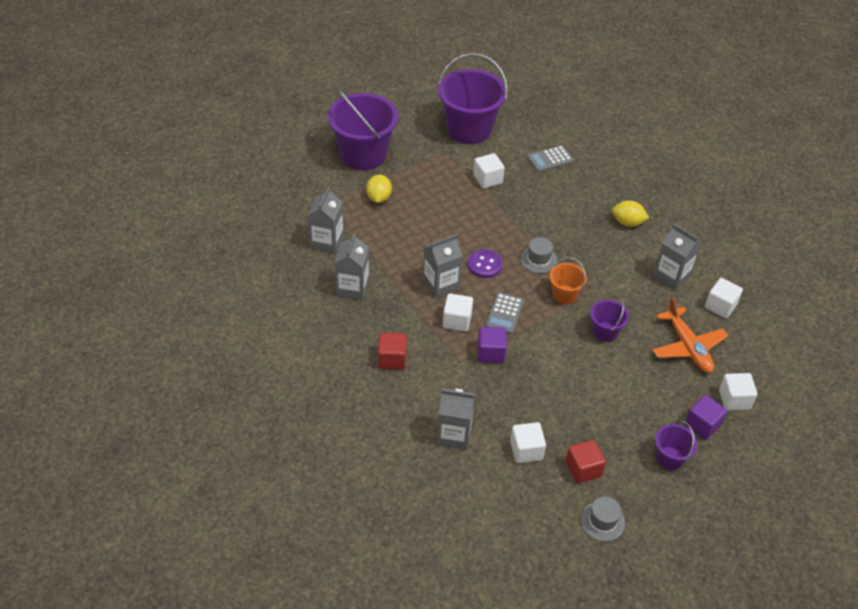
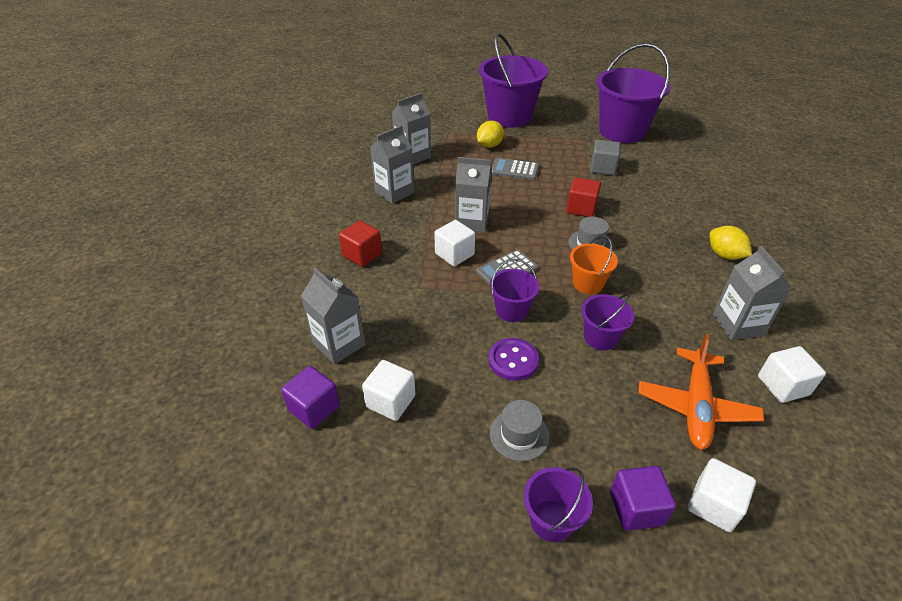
camera: 40 degrees right, 5 degrees down
purple button [468,249,503,278] -> purple button moved to [489,338,539,381]
white cube [473,153,505,188] -> grey cube [590,140,621,175]
purple cube [478,327,507,363] -> purple cube moved to [281,366,340,429]
grey calculator [527,145,574,172] -> grey calculator moved to [492,158,539,180]
red cube [566,440,606,484] -> red cube moved to [566,177,601,217]
grey hat [580,496,625,542] -> grey hat moved to [490,400,549,461]
none -> purple bucket [490,259,539,322]

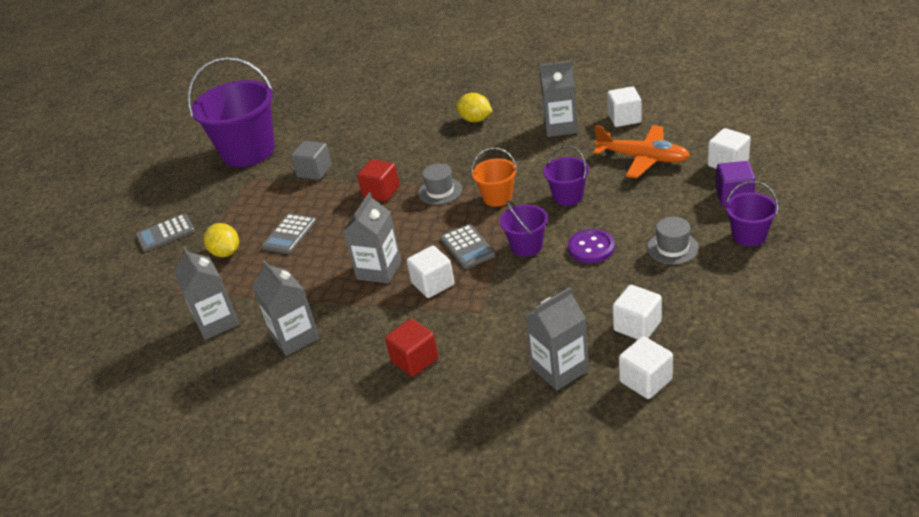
camera: 75 degrees left, 5 degrees down
purple cube [281,366,340,429] -> white cube [619,336,673,399]
purple bucket [479,33,548,128] -> grey calculator [136,214,195,252]
yellow lemon [709,226,752,260] -> yellow lemon turned 60 degrees clockwise [456,93,493,122]

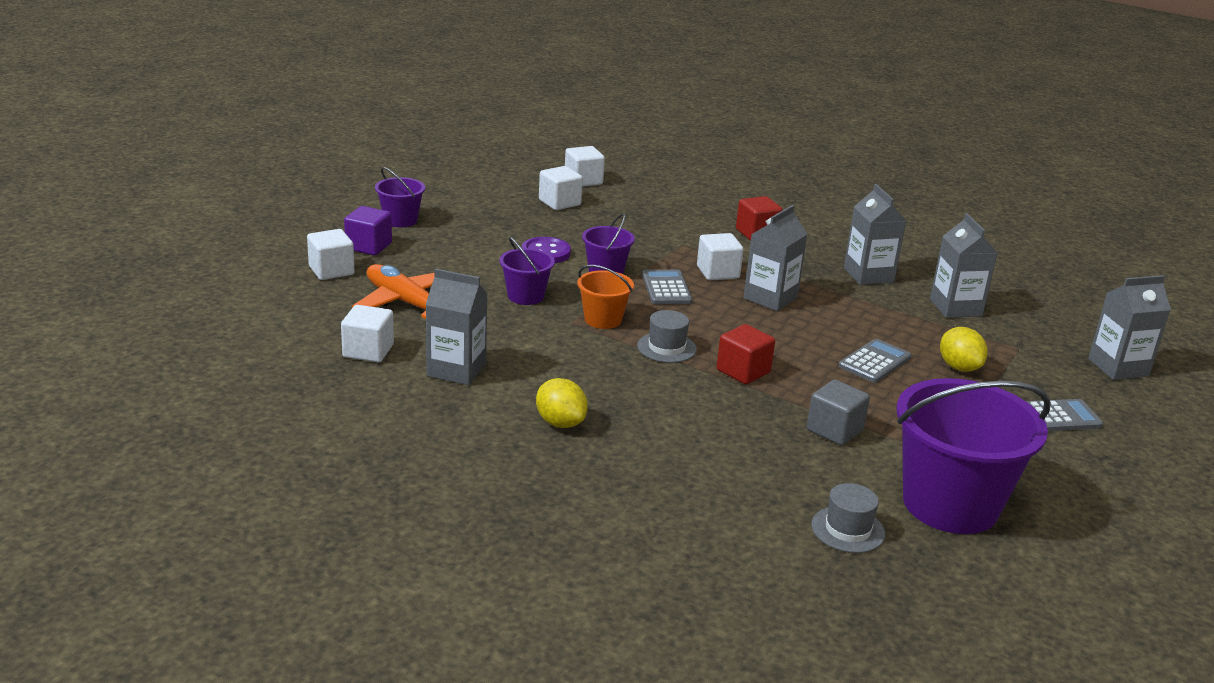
camera: 170 degrees left, 10 degrees down
grey carton [525,287,589,390] -> grey carton moved to [1088,275,1171,380]
grey hat [647,217,699,265] -> grey hat moved to [811,483,885,553]

